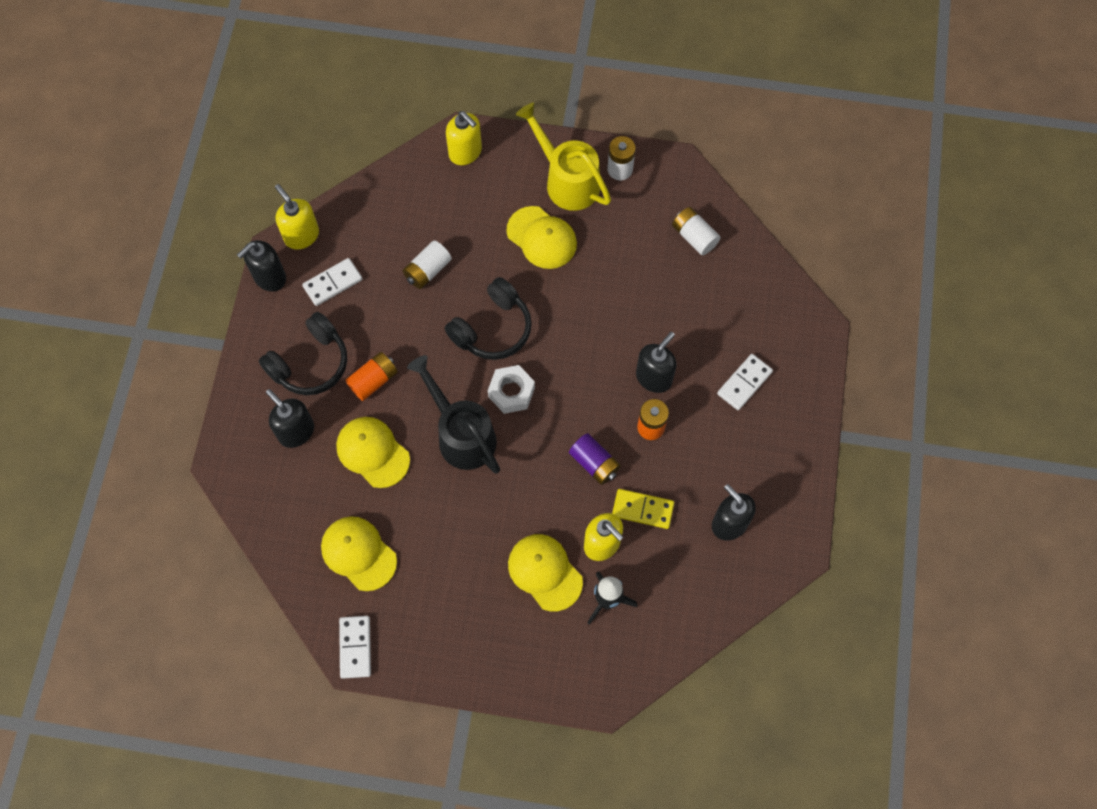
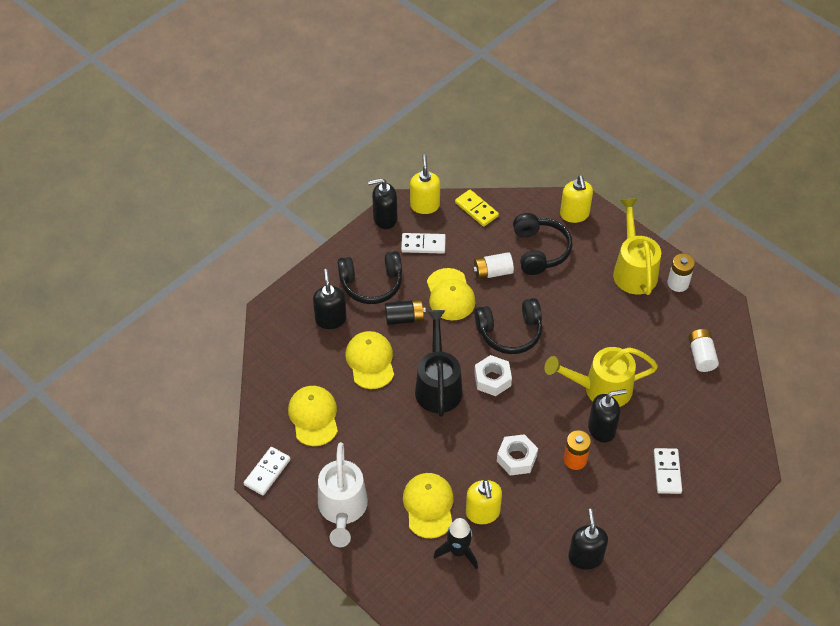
camera: 35 degrees right, 15 degrees down
orange battery [345,352,397,401] -> black battery [385,299,426,325]
yellow cap [506,206,577,269] -> yellow cap moved to [427,268,476,320]
purple battery [569,433,621,485] -> white nut [497,434,538,475]
yellow domino [612,489,674,529] -> yellow domino moved to [455,189,499,227]
white domino [717,354,773,410] -> white domino turned 75 degrees counterclockwise [654,448,682,494]
none -> white watering can [318,442,368,547]
none -> black headphones [513,213,573,275]
none -> yellow watering can [544,347,658,407]

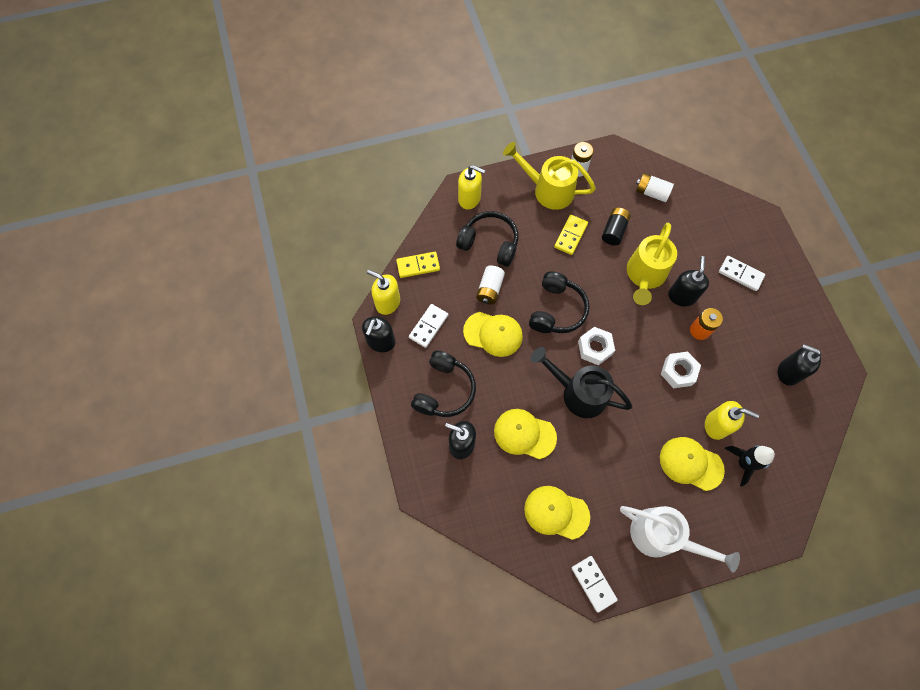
camera: 60 degrees left, 15 degrees up
black battery [385,299,426,325] -> black battery moved to [602,208,631,245]
none -> yellow domino [554,215,588,255]

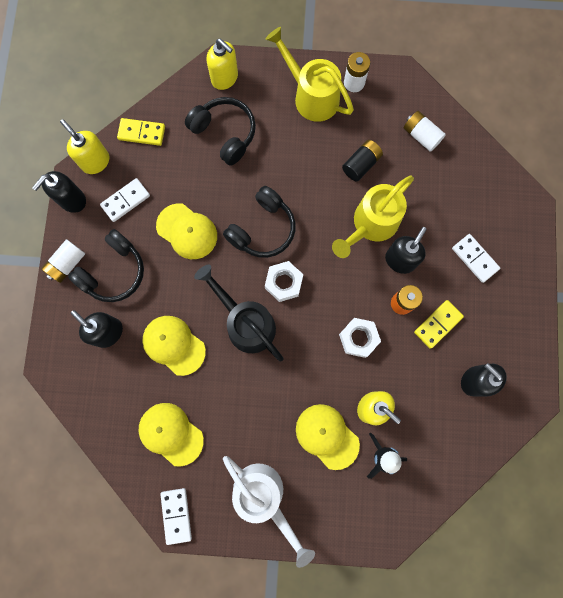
camera: 20 degrees right, 10 degrees up
white battery [476,265,505,305] -> white battery moved to [41,239,85,283]
yellow domino [554,215,588,255] -> yellow domino moved to [414,300,464,349]

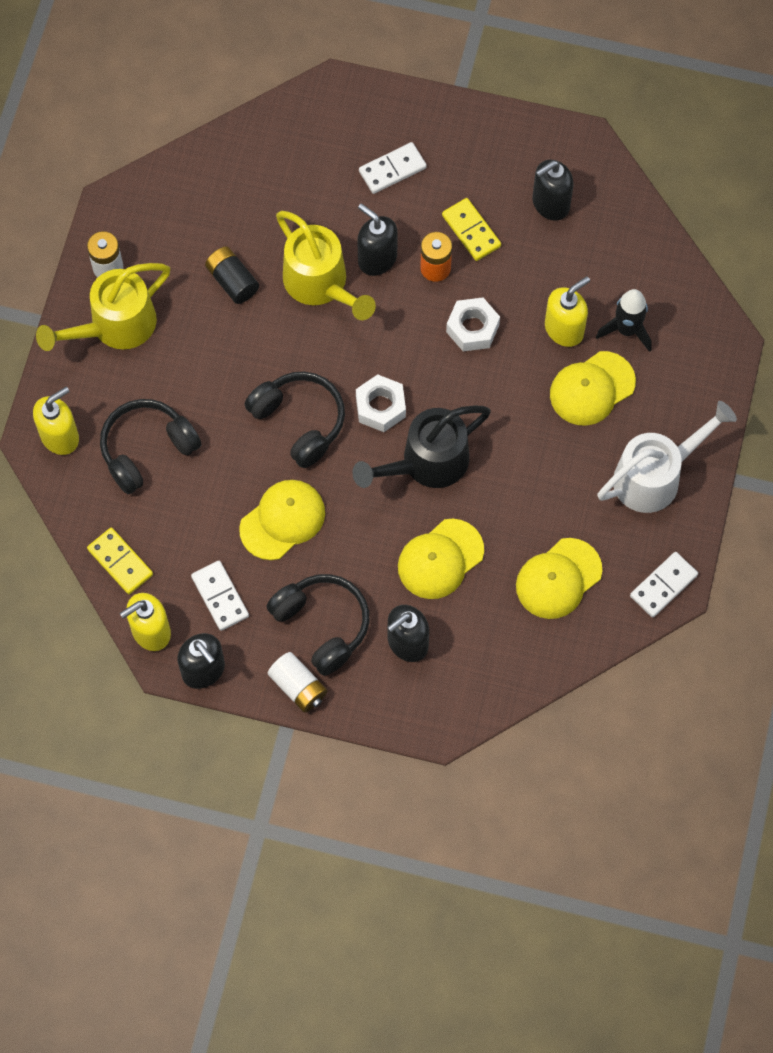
camera: 80 degrees left, 10 degrees down
yellow domino [117,118,165,146] -> yellow domino turned 60 degrees counterclockwise [87,528,153,594]
white domino [160,488,192,545] -> white domino turned 45 degrees counterclockwise [630,552,698,617]
white battery [404,111,446,152] -> none

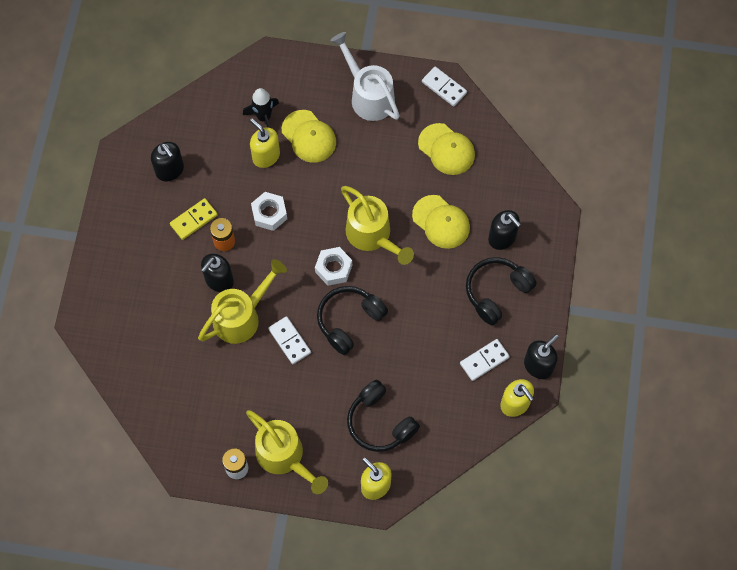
camera: 95 degrees left, 0 degrees up
yellow domino [87,528,153,594] -> none
black battery [205,246,259,304] -> none
yellow cap [239,480,325,560] -> none
white battery [268,652,327,712] -> none
black watering can [352,406,491,488] -> yellow watering can [341,186,414,265]
white domino [359,142,427,194] -> white domino moved to [268,316,311,364]

